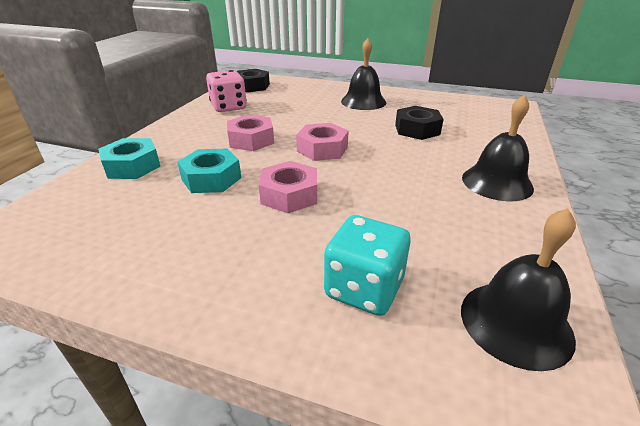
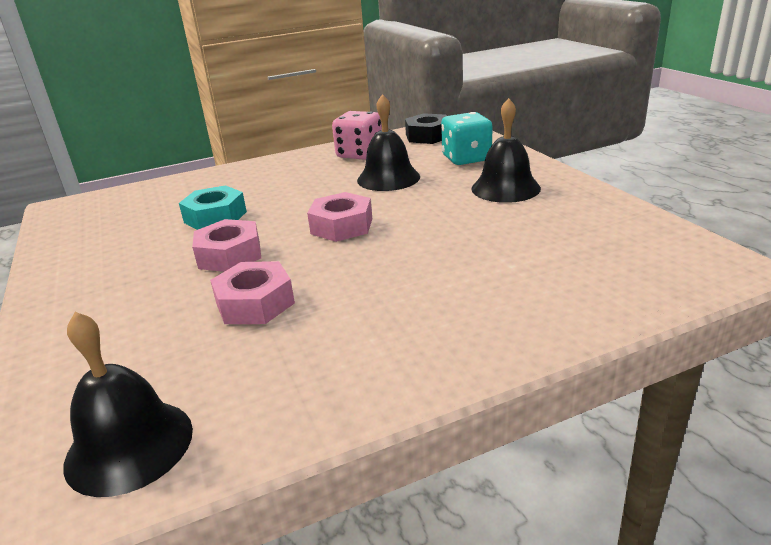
camera: 50 degrees right, 5 degrees down
turquoise nut [98,138,161,179] -> none
pink nut [227,115,274,151] -> pink nut moved to [210,261,295,324]
turquoise dice [324,215,411,316] -> turquoise dice moved to [441,112,493,165]
black nut [395,106,444,140] -> none
black bell [462,94,534,201] -> black bell moved to [357,94,420,191]

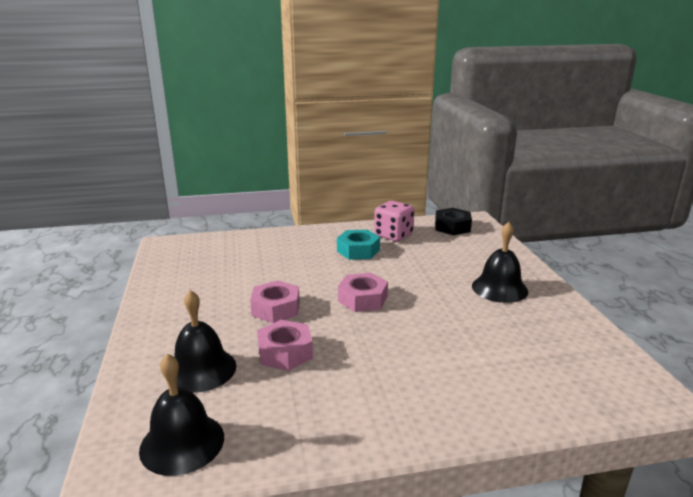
camera: 10 degrees right, 5 degrees down
turquoise nut [179,185,247,230] -> turquoise nut moved to [337,230,380,260]
black bell [357,94,420,191] -> black bell moved to [174,290,237,393]
turquoise dice [441,112,493,165] -> none

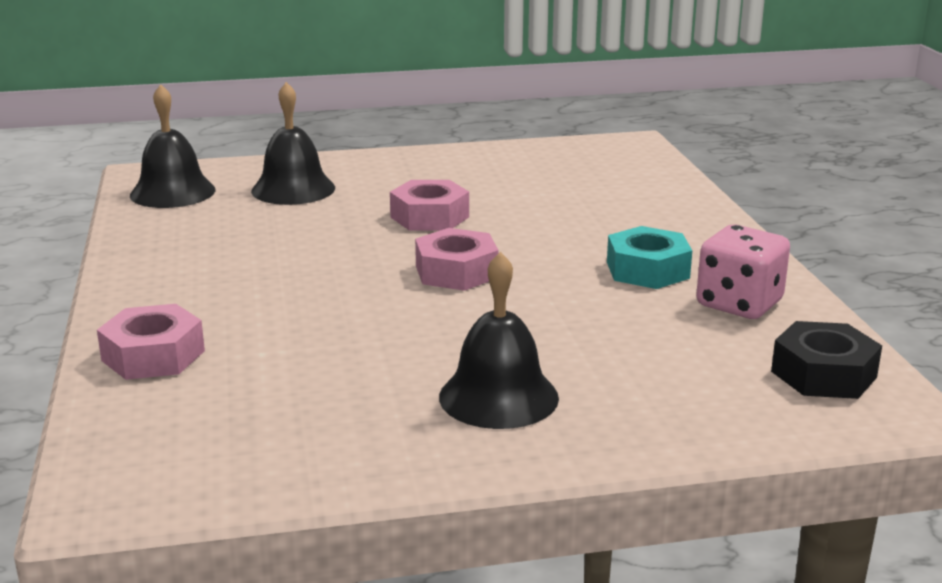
camera: 90 degrees right, 0 degrees up
pink nut [257,320,313,371] -> pink nut moved to [97,304,205,380]

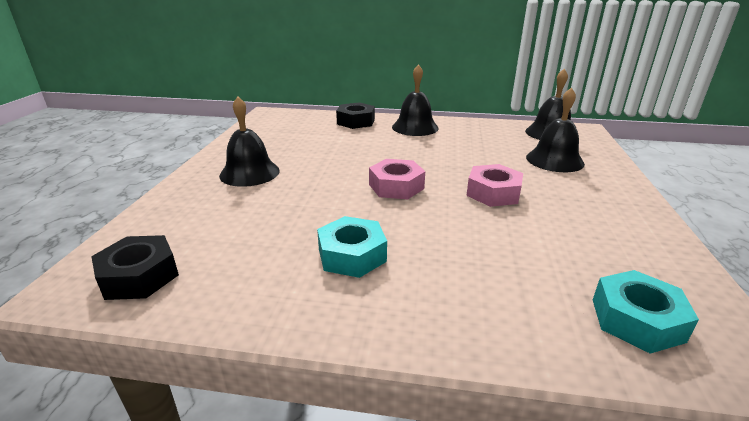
camera: 110 degrees right, 5 degrees up
pink nut [97,304,205,380] -> black nut [336,102,375,129]
pink dice [696,225,790,319] -> none
none -> black bell [392,64,439,136]
none -> turquoise nut [593,270,699,354]

